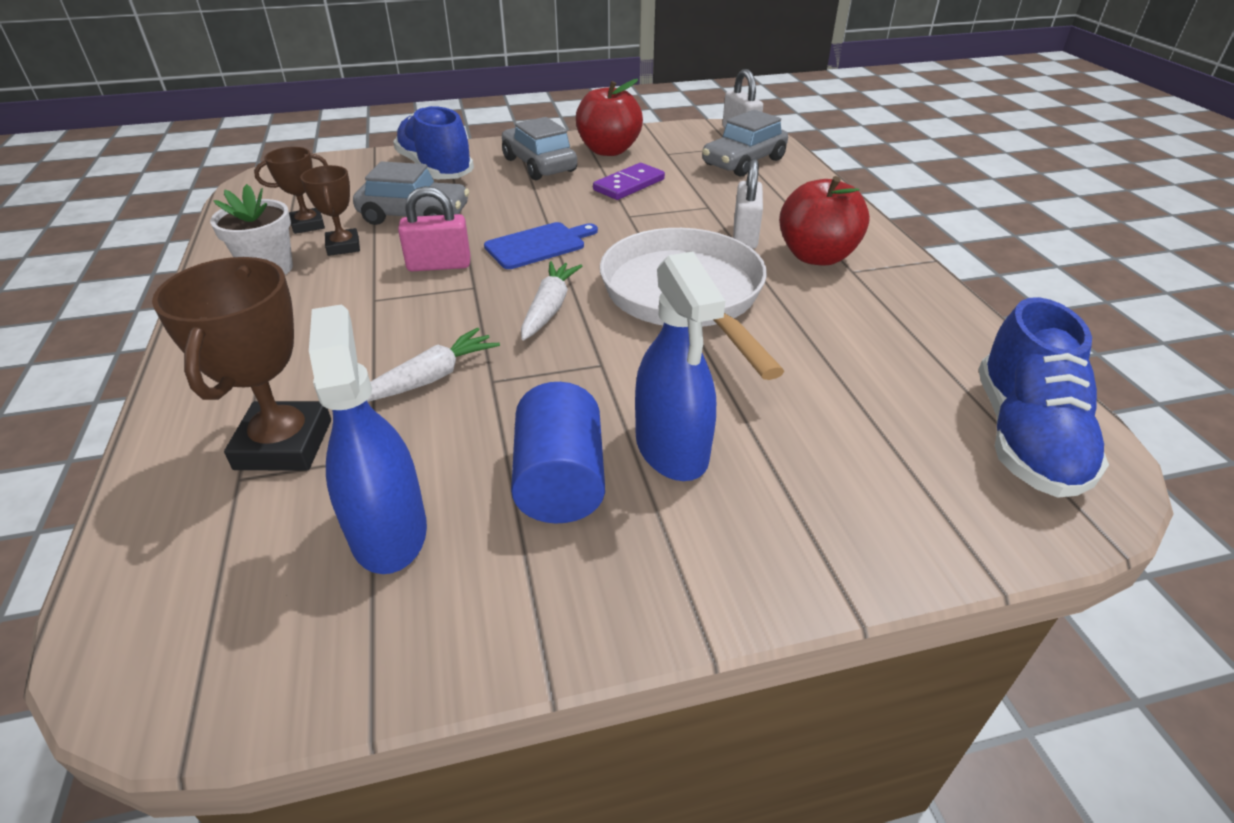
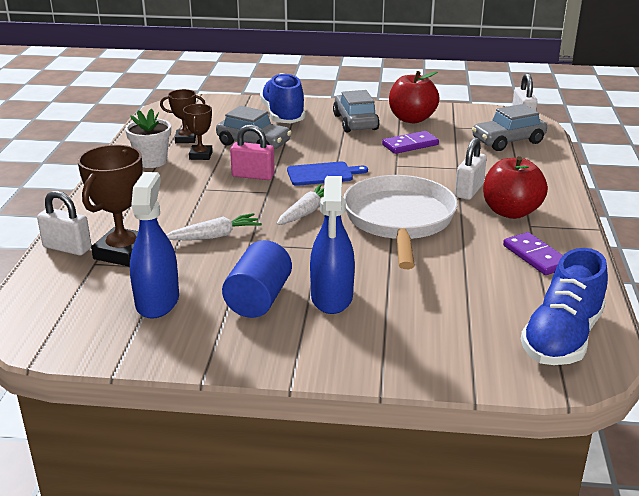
camera: 20 degrees right, 10 degrees down
none -> white padlock [37,191,91,255]
none -> purple domino [503,232,563,275]

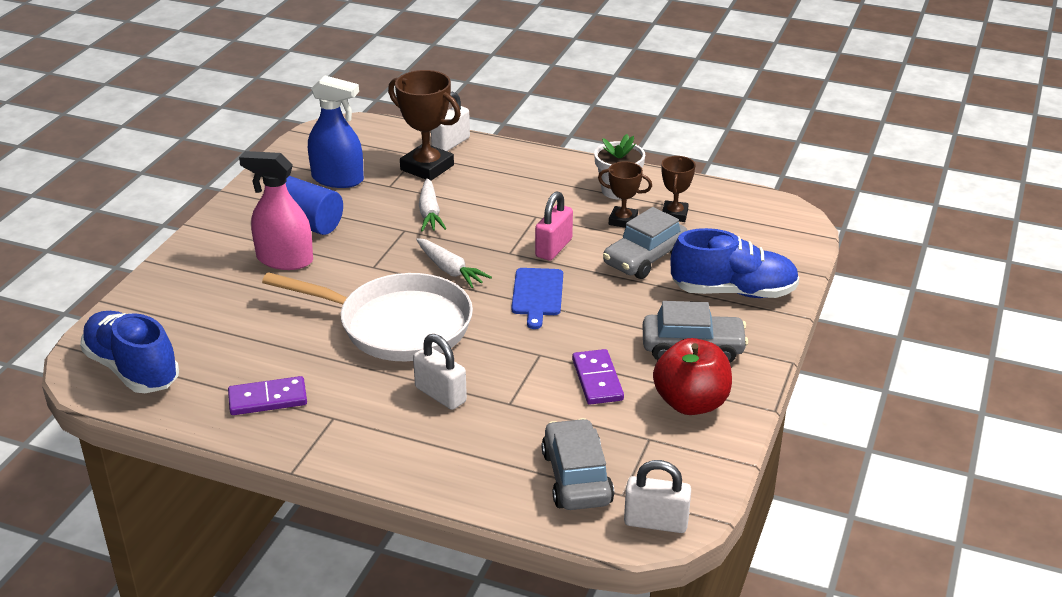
camera: 105 degrees right, 5 degrees up
blue spray bottle [310,176,355,314] -> pink spray bottle [239,151,313,270]
red apple [483,156,548,219] -> none

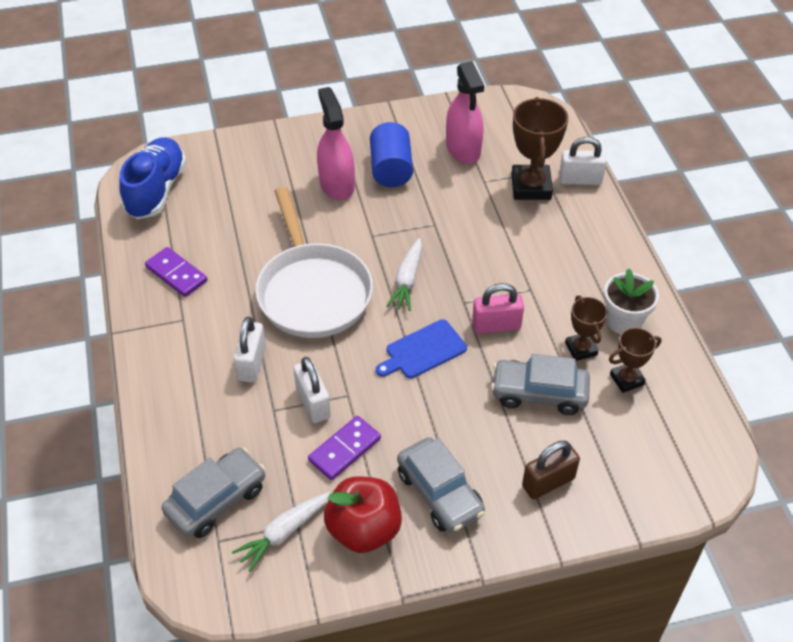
camera: 55 degrees right, 15 degrees up
blue spray bottle [308,75,364,188] -> pink spray bottle [446,61,484,164]
white carrot [419,178,446,232] -> white carrot moved to [232,492,331,572]
white padlock [624,460,691,533] -> white padlock moved to [293,357,331,423]
blue shoe [671,228,799,298] -> brown padlock [522,441,580,499]

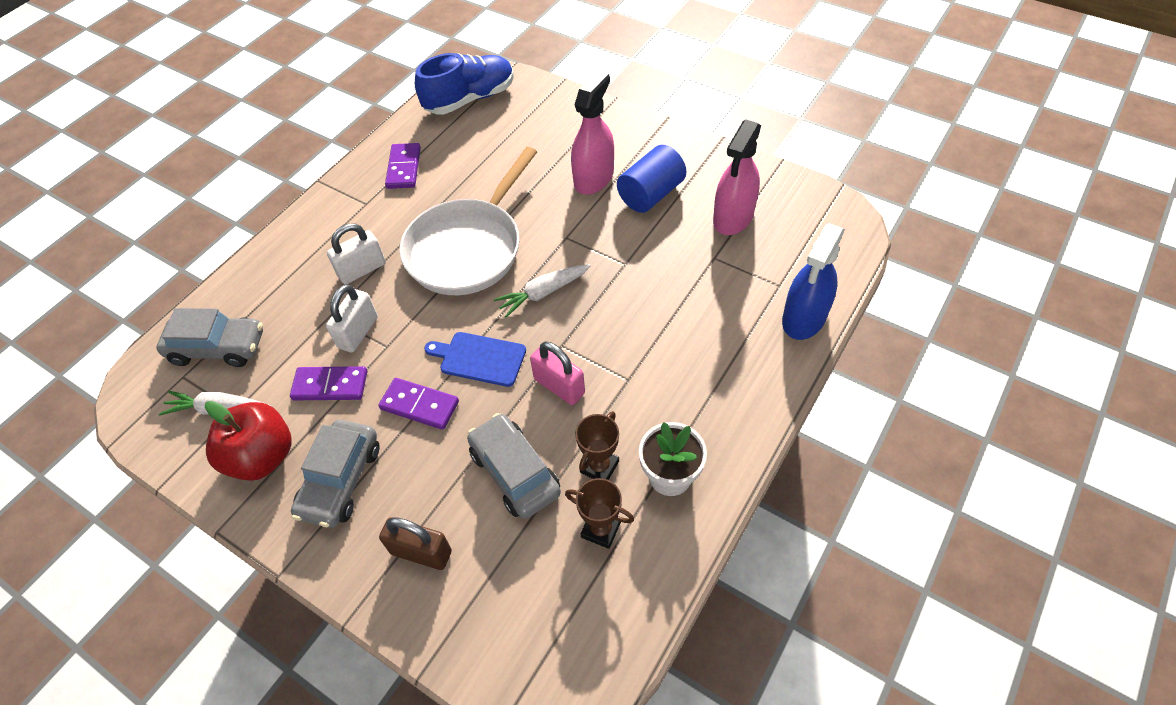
camera: 50 degrees right, 5 degrees up
brown trophy [511,97,568,200] -> none
white padlock [559,137,607,185] -> blue spray bottle [782,223,845,340]
none -> purple domino [378,378,459,430]

